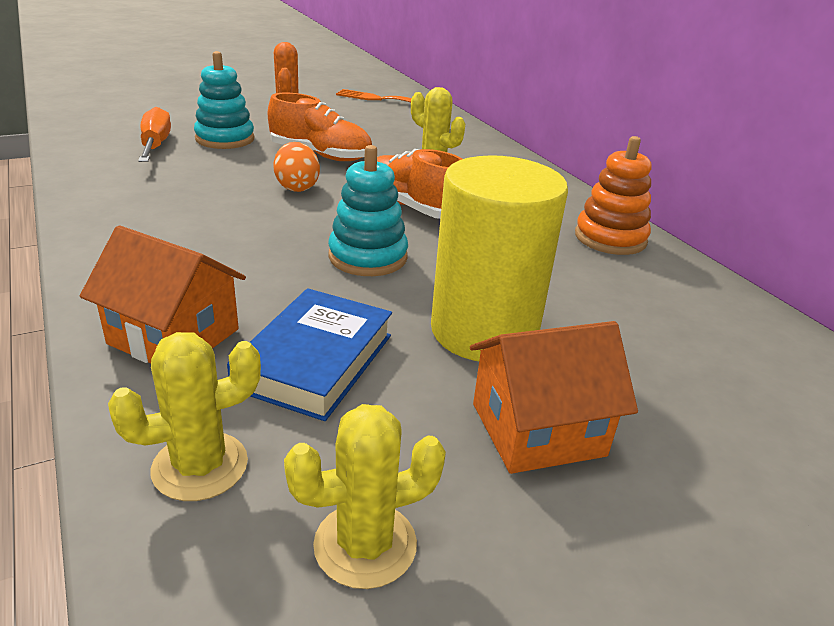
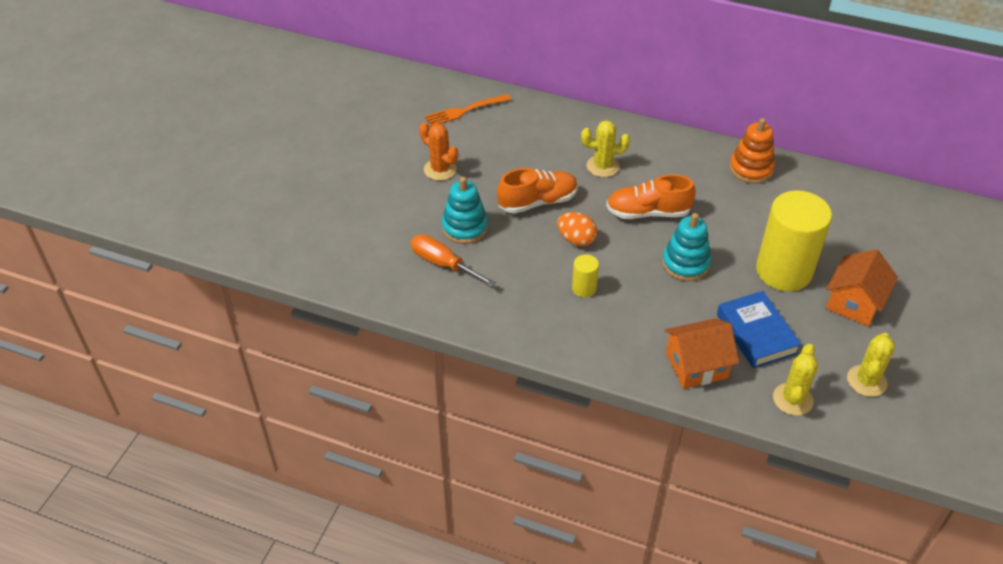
camera: 40 degrees left, 15 degrees up
none -> yellow cylinder [572,254,599,297]

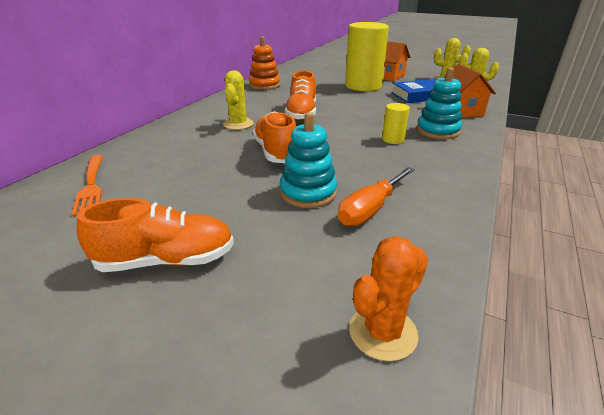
camera: 85 degrees left, 15 degrees down
orange cactus [419,122,458,181] -> orange cactus moved to [349,236,428,361]
orange egg [557,212,597,246] -> none
turquoise stacking toy [662,213,711,281] -> turquoise stacking toy moved to [416,68,462,139]
none -> orange shoe [77,198,234,272]

